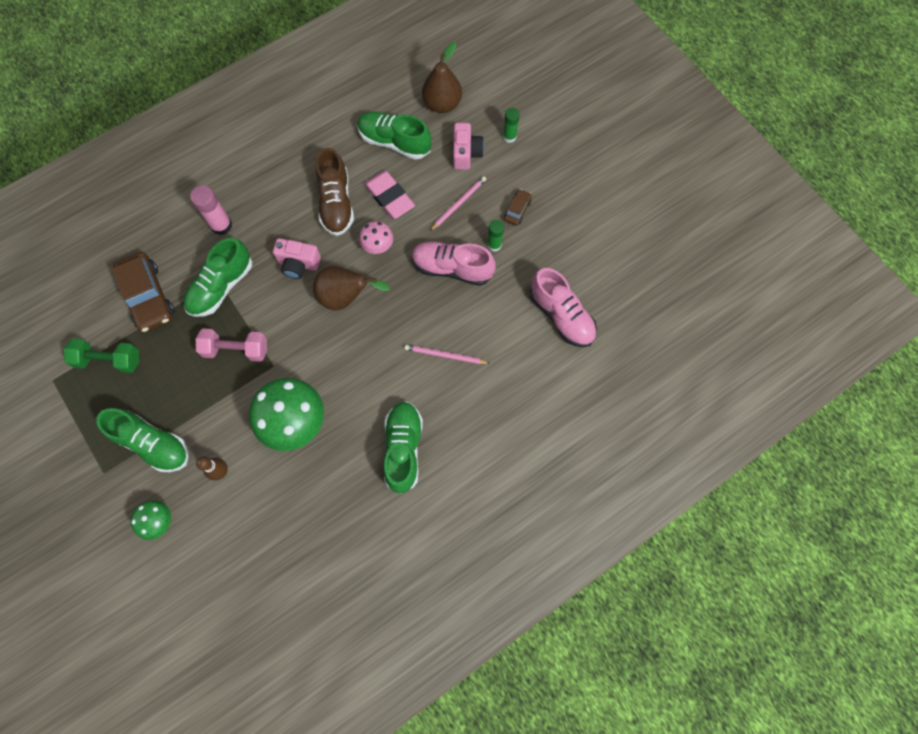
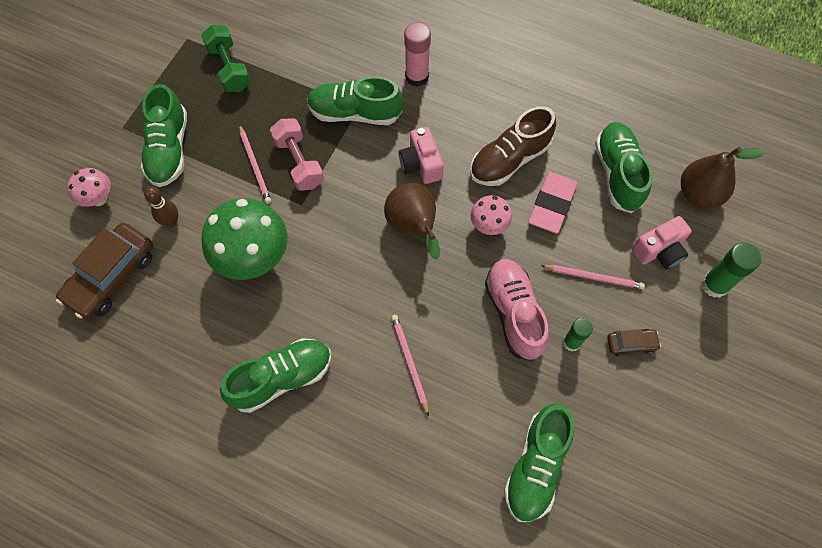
camera: 60 degrees right, 5 degrees down
brown car [112,252,175,332] -> brown car moved to [56,223,153,320]
green mushroom [130,500,171,540] -> pink mushroom [67,168,111,207]
green glue stick [503,108,520,143] -> green glue stick [701,243,761,298], size x1.51
pink shoe [530,268,597,347] -> green shoe [504,403,574,522]
none -> pink pencil [239,124,271,204]

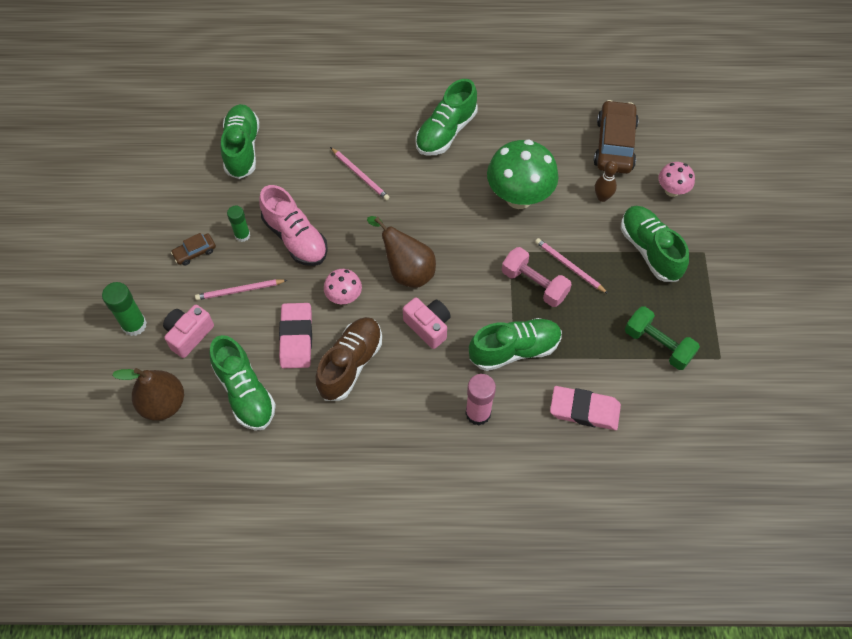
camera: 155 degrees right, 5 degrees down
none -> pink eraser [550,386,621,430]

